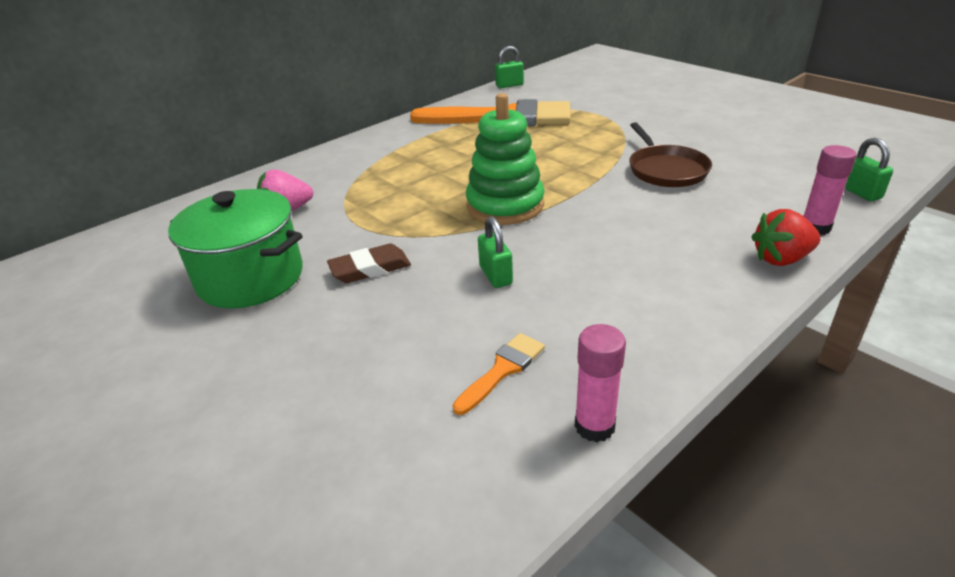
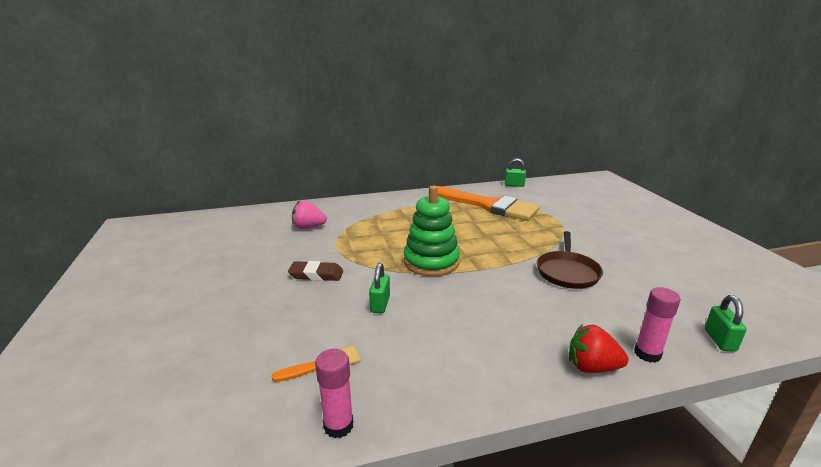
camera: 25 degrees right, 10 degrees down
green pot [168,189,303,309] -> none

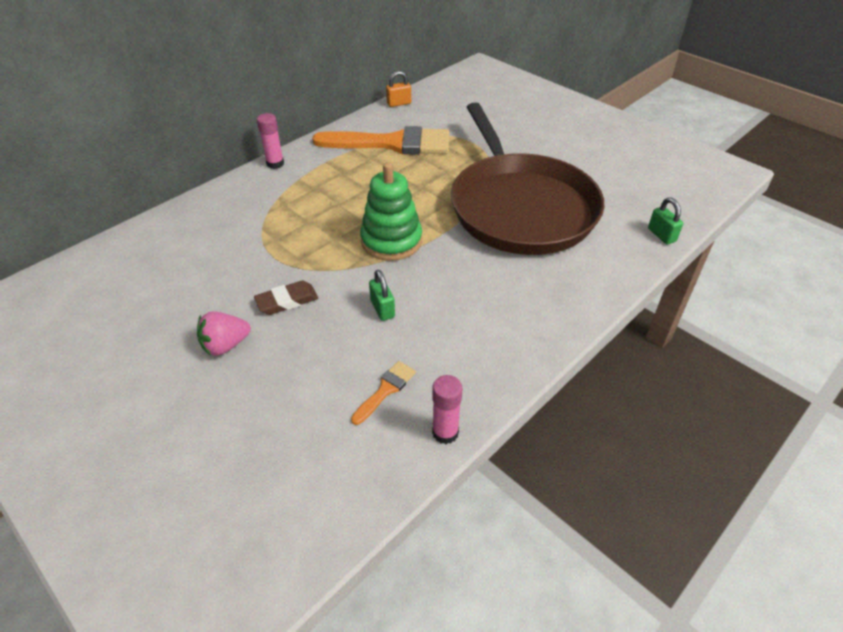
camera: 30 degrees left, 20 degrees up
pink strawberry [292,200,327,229] -> pink strawberry moved to [197,311,251,356]
green padlock [505,158,526,187] -> orange padlock [386,71,411,107]
brown pan [537,231,603,289] -> brown pan [451,102,604,255], size x2.35
red strawberry [569,324,629,373] -> none
pink glue stick [634,287,681,363] -> pink glue stick moved to [257,113,284,169]

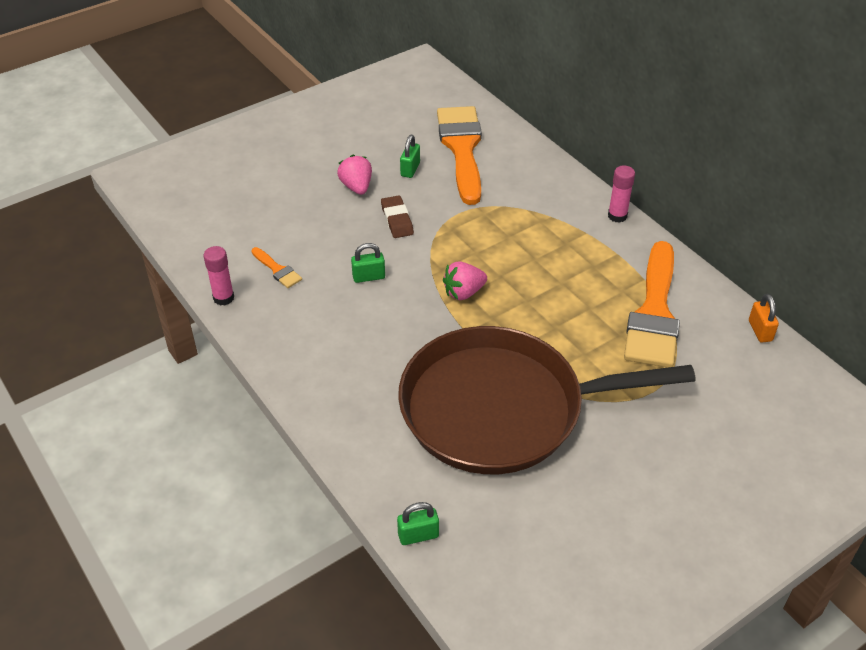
camera: 100 degrees right, 0 degrees up
green stacking toy [360,162,422,261] -> pink strawberry [443,261,487,300]
none -> green padlock [400,135,420,178]
none -> orange brush [437,106,482,205]

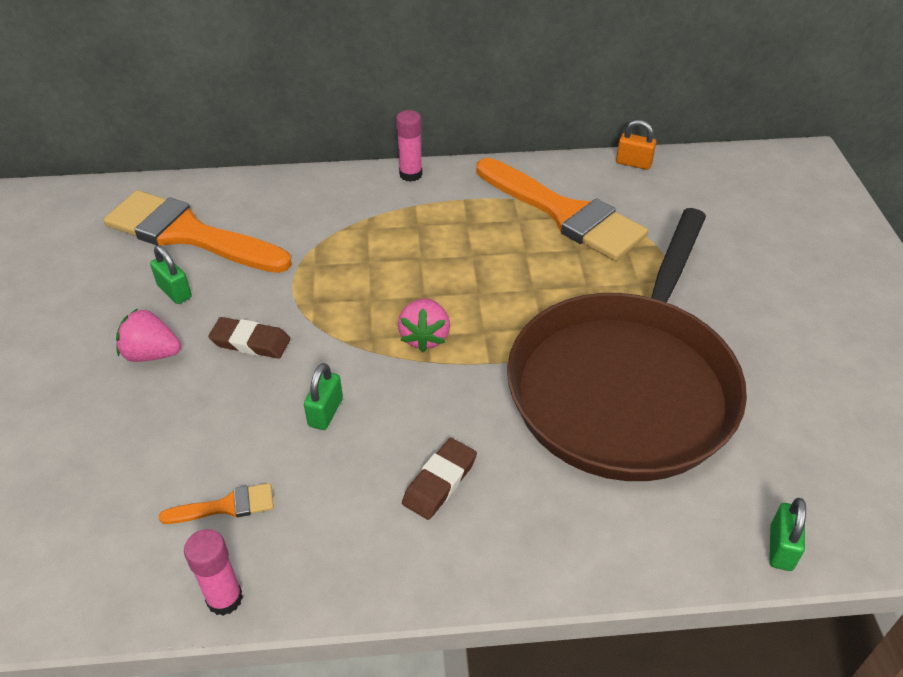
camera: 60 degrees left, 0 degrees up
none -> brown eraser [402,438,477,520]

